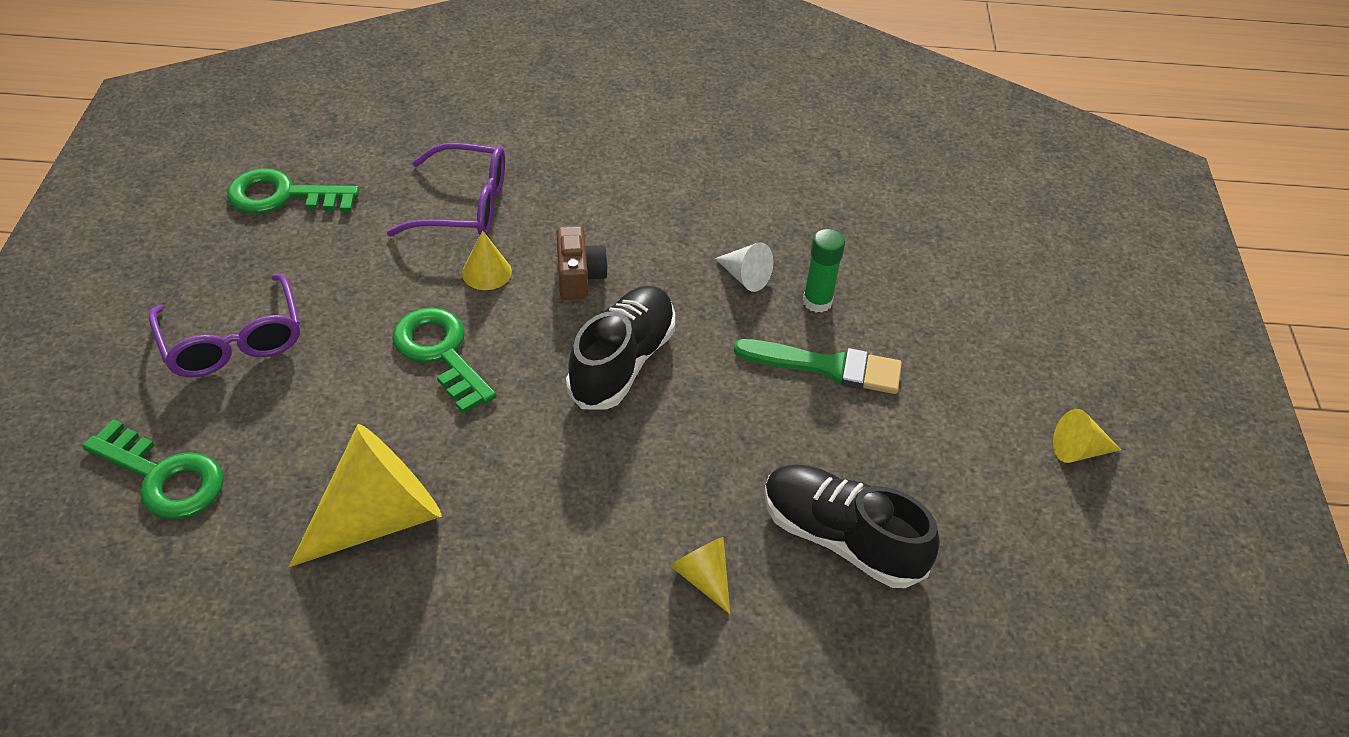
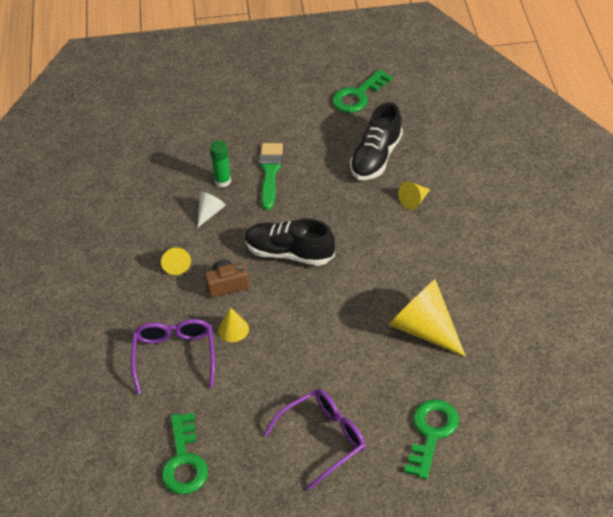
camera: 95 degrees left, 0 degrees up
green key [392,307,497,413] -> green key moved to [332,69,393,113]
yellow cone [1053,409,1121,463] -> yellow cone moved to [161,247,191,275]

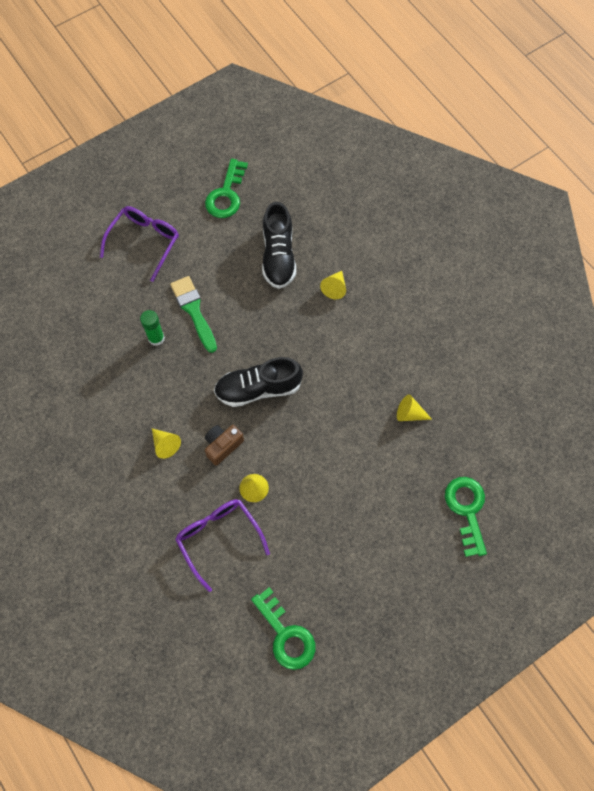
camera: 30 degrees left, 20 degrees up
white cone [197,192,226,228] -> none
purple glasses [264,389,366,490] -> purple glasses moved to [100,206,179,282]
yellow cone [389,279,466,357] -> yellow cone [397,394,432,421], size x0.49

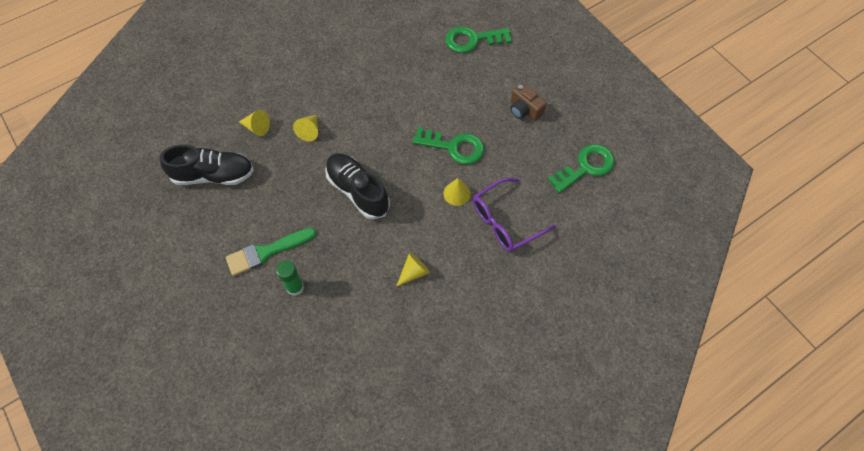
camera: 90 degrees left, 5 degrees down
purple glasses [100,206,179,282] -> none
green key [205,159,248,218] -> green key moved to [413,127,484,165]
brown camera [205,425,244,466] -> brown camera moved to [510,83,547,121]
black shoe [214,357,303,407] -> black shoe turned 150 degrees clockwise [325,153,390,219]
yellow cone [397,394,432,421] -> yellow cone moved to [293,115,318,141]

